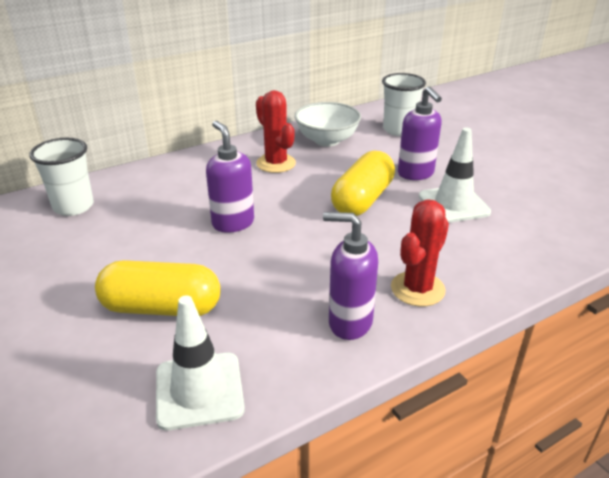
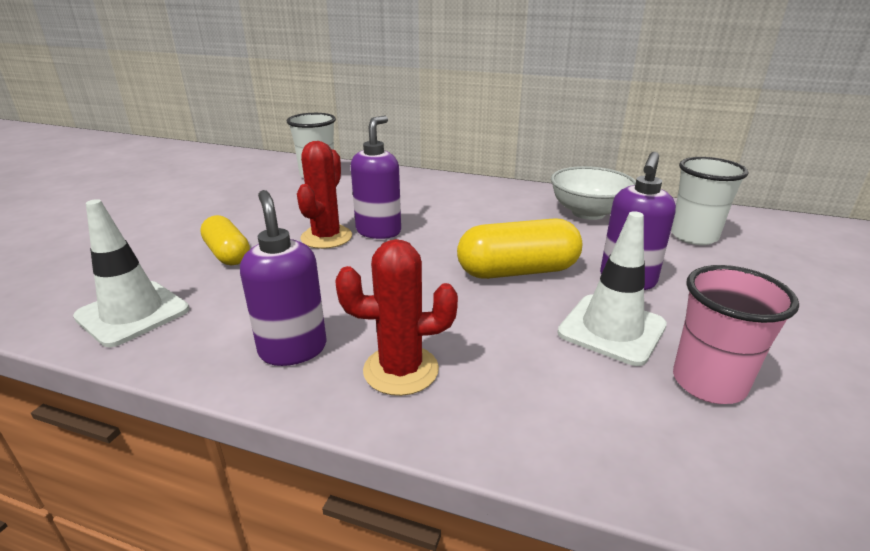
camera: 50 degrees right, 5 degrees down
yellow capsule [95,260,221,316] -> yellow capsule [200,215,250,265], size x0.66
red cactus [256,90,296,173] -> red cactus moved to [297,141,352,249]
none -> pink cup [673,265,799,404]

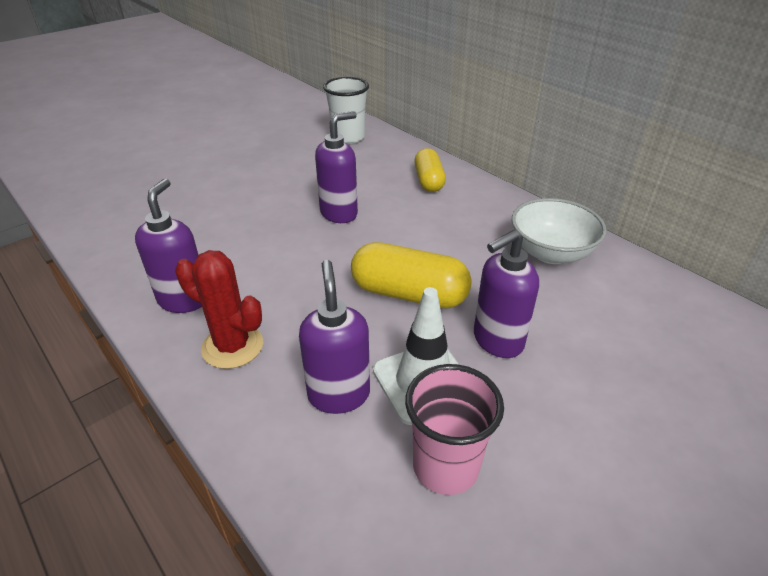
camera: 30 degrees right, 10 degrees up
white traffic cone [73,199,189,347] -> none
yellow capsule [200,215,250,265] -> yellow capsule moved to [414,148,446,192]
red cactus [297,141,352,249] -> none
white cup [671,157,749,245] -> none
none -> purple soap dispenser [299,260,370,414]

